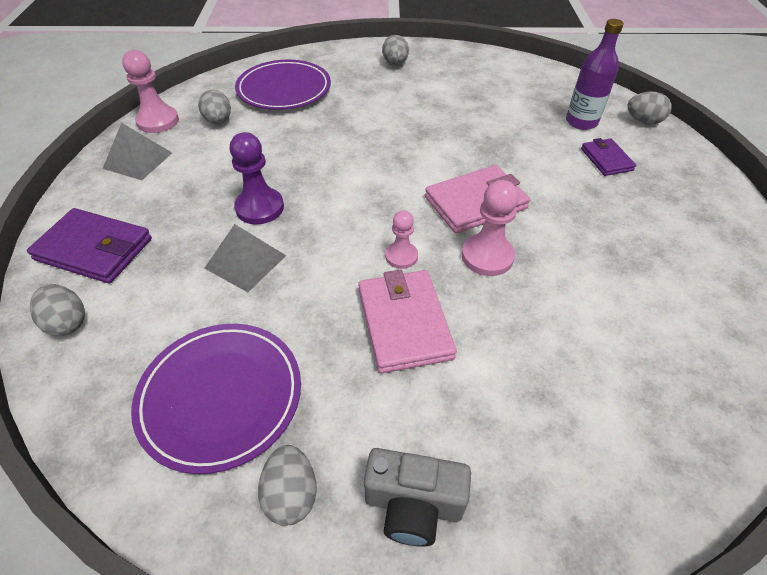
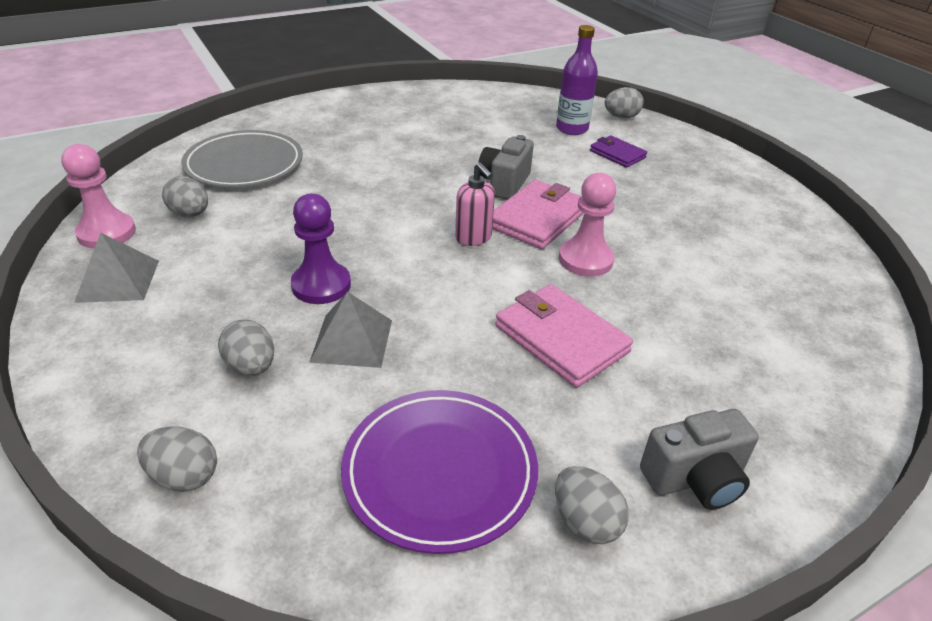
camera: 30 degrees left, 10 degrees down
purple wallet [27,208,152,283] -> none
purple plate [235,60,331,110] -> grey plate [181,130,303,188]
grey egg [382,35,409,65] -> grey egg moved to [218,320,274,376]
pink pawn [385,210,418,269] -> none
none -> pink soap dispenser [455,162,495,246]
none -> grey camera [478,135,534,200]

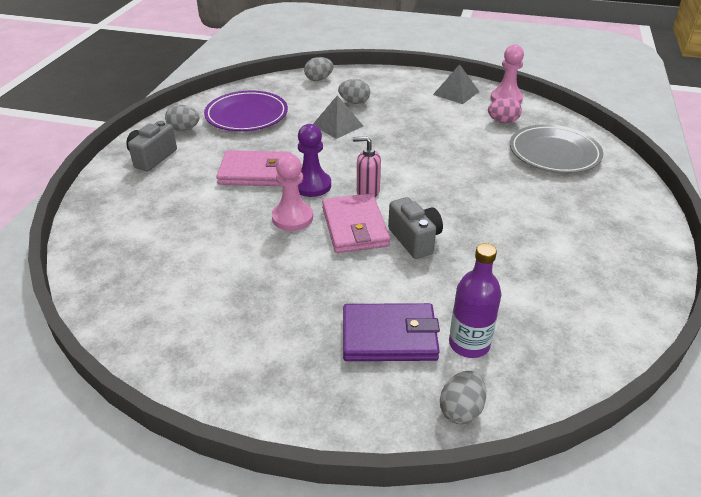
camera: 135 degrees right, 0 degrees up
grey egg [162,176,208,217] -> pink egg [488,97,522,123]
purple pawn [291,194,351,304] -> purple pawn moved to [298,124,331,197]
purple wallet [590,135,647,168] -> purple wallet [343,303,440,361], size x1.68

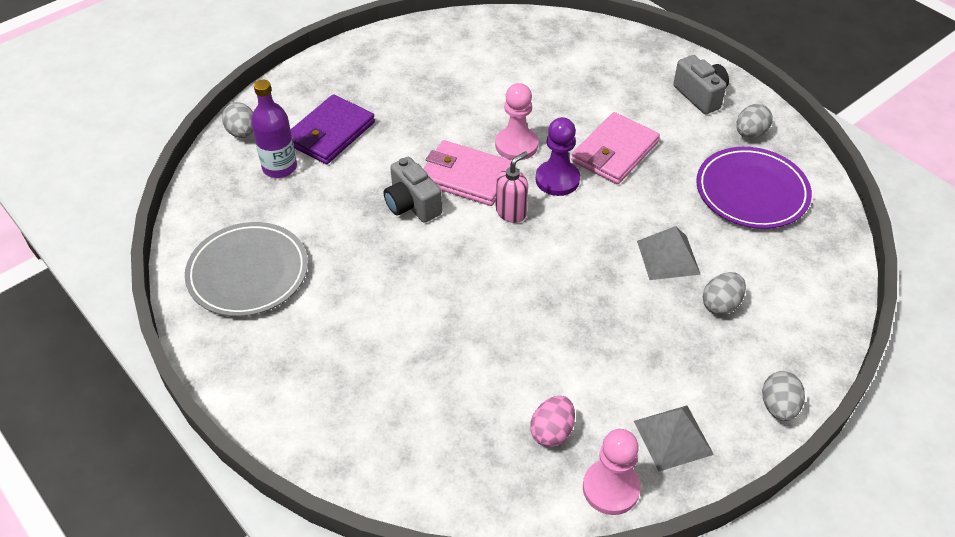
camera: 125 degrees right, 10 degrees up
grey egg [304,57,333,81] -> grey egg moved to [762,371,805,421]
grey camera [388,197,443,259] -> grey camera turned 45 degrees clockwise [384,157,442,223]
grey plate [510,124,603,173] -> grey plate moved to [185,222,308,317]

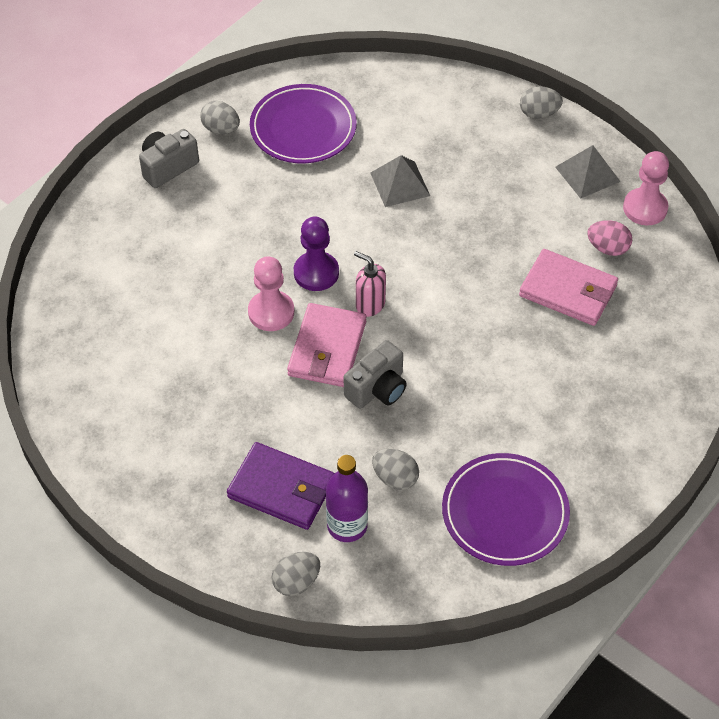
camera: 100 degrees left, 5 degrees up
grey plate [185,222,308,317] -> purple plate [442,453,570,566]
pink wallet [571,112,660,184] -> pink wallet moved to [519,249,618,326]
grey egg [702,272,746,315] -> grey egg moved to [372,449,419,490]

